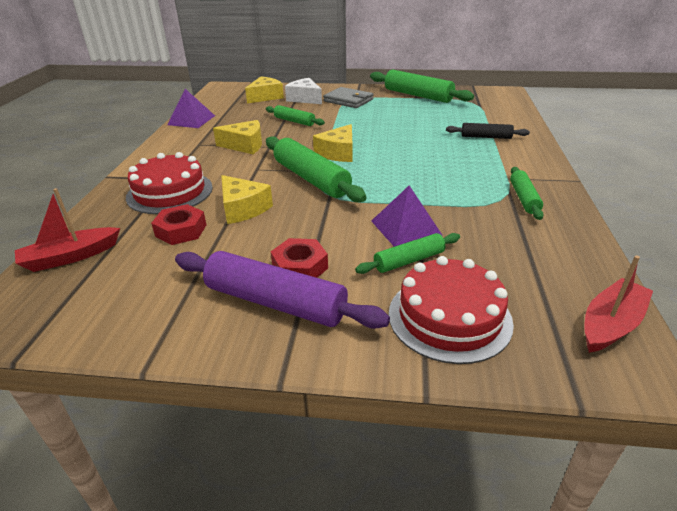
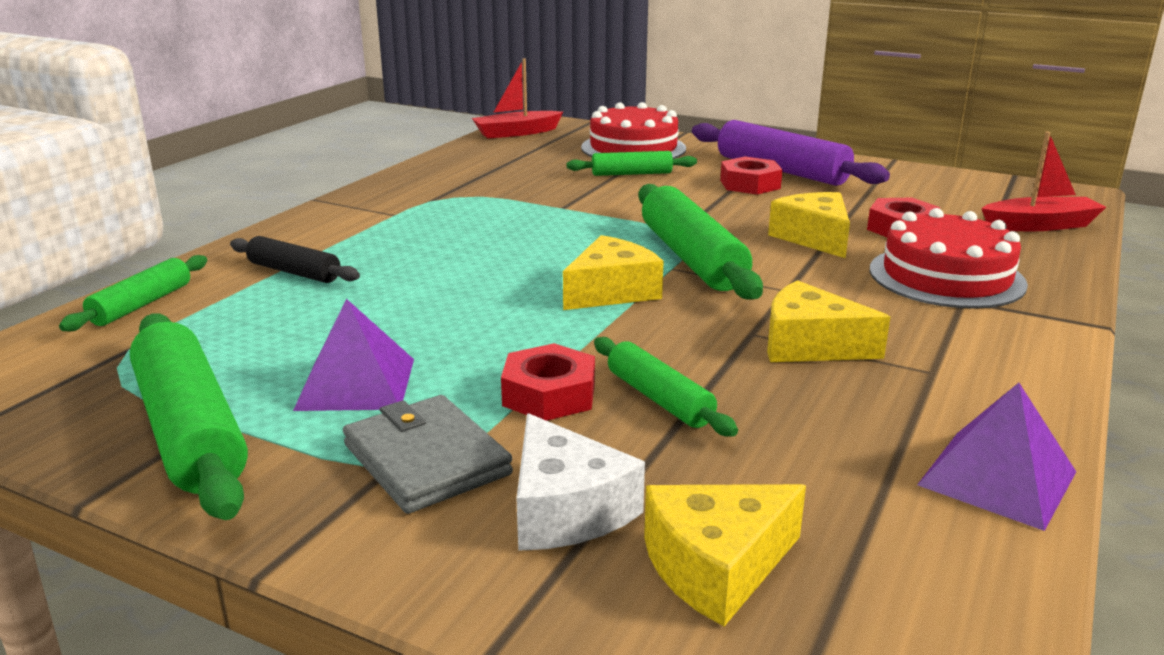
camera: 160 degrees left, 10 degrees down
purple pyramid [371,186,442,247] -> purple pyramid moved to [293,299,414,411]
green rolling pin [510,167,544,220] -> green rolling pin moved to [59,255,207,331]
none -> red nut [501,343,595,421]

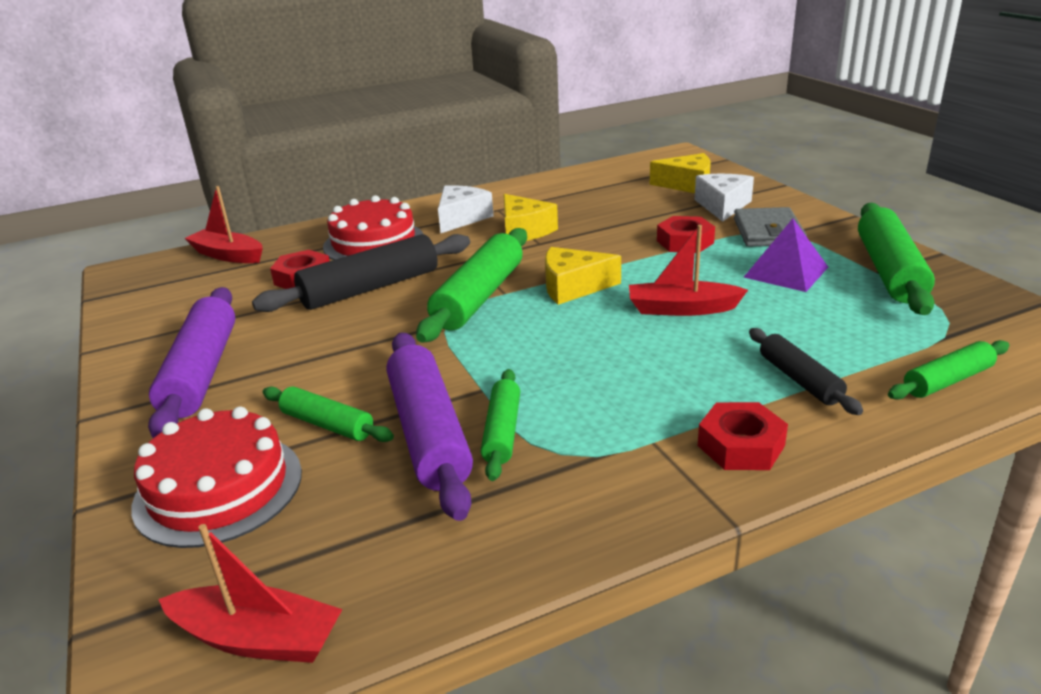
camera: 140 degrees left, 5 degrees up
green rolling pin [594,337,738,436] -> green rolling pin moved to [481,369,520,481]
red nut [720,157,783,194] -> red nut moved to [698,402,788,470]
yellow cheese [768,192,850,258] -> black rolling pin [252,234,470,312]
purple pyramid [917,383,1076,531] -> none
none -> purple rolling pin [387,332,473,521]
none -> white cheese [438,185,494,233]
none -> red boat [629,225,748,316]

